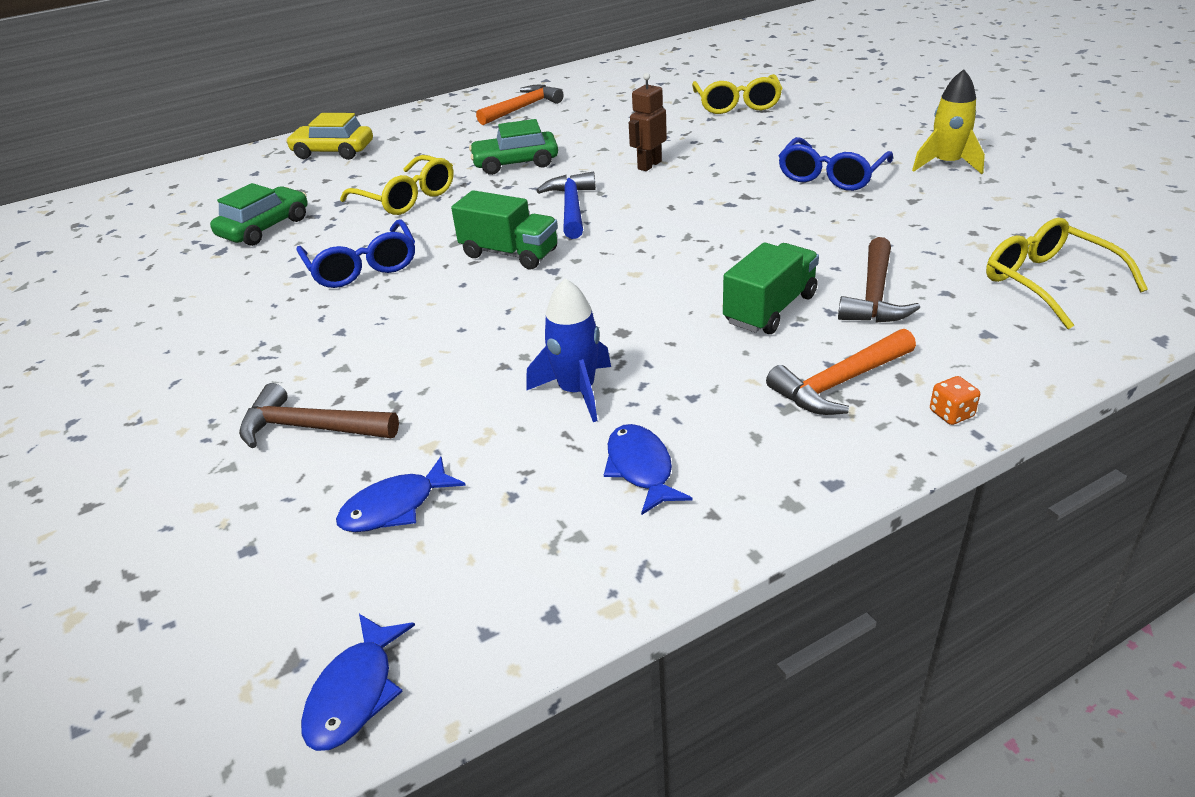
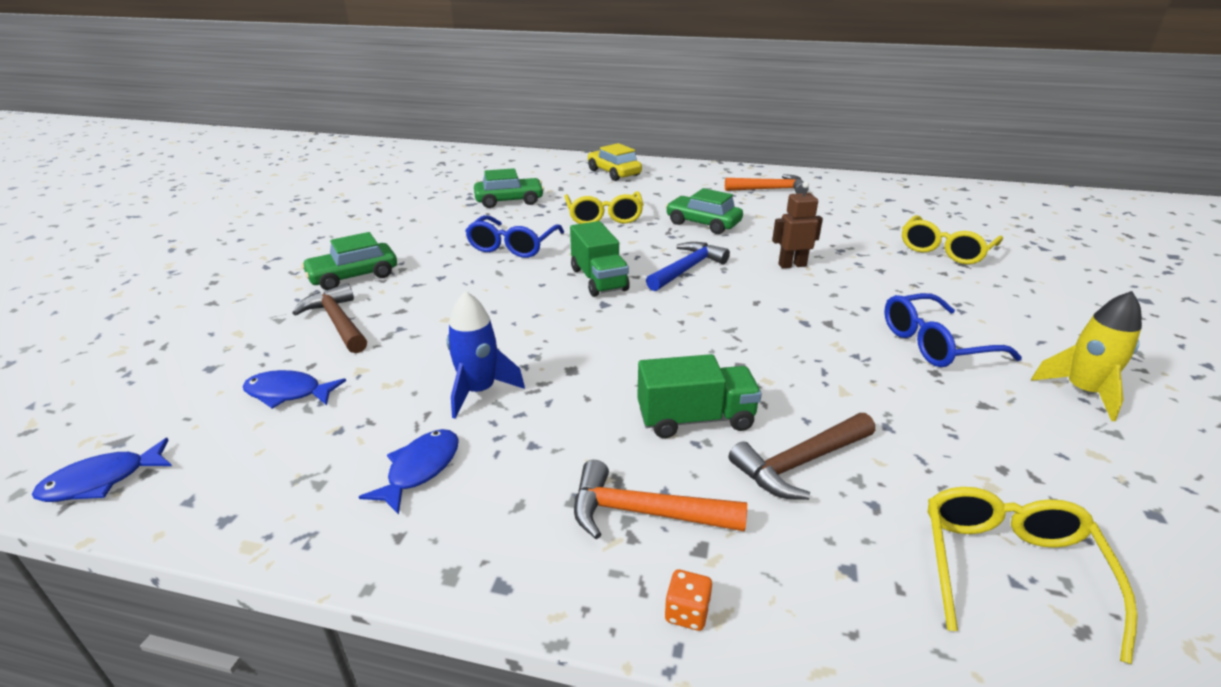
camera: 40 degrees right, 5 degrees down
none -> green car [301,232,397,290]

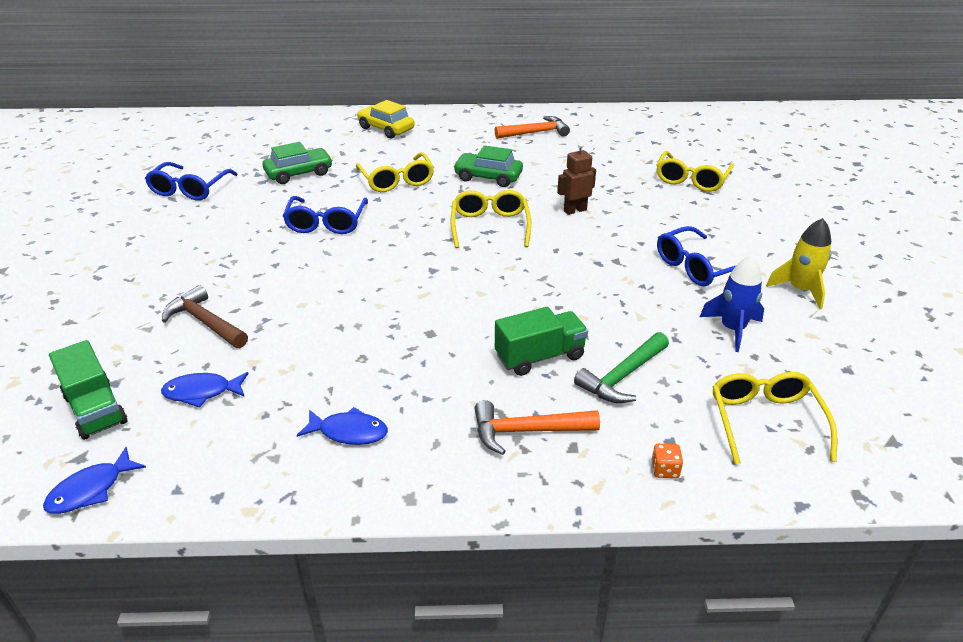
camera: 15 degrees left, 5 degrees up
green car [301,232,397,290] -> none
blue fish [359,429,459,515] -> blue fish turned 90 degrees clockwise [297,407,388,445]
blue rocket [447,291,525,419] -> blue rocket moved to [700,255,764,352]
green truck [570,221,630,297] -> green truck moved to [49,340,127,440]
blue hammer [646,242,730,291] -> yellow glasses [451,190,531,248]
orange dice [665,569,712,631] -> orange dice moved to [651,444,683,478]
brown hammer [729,413,875,500] -> green hammer [574,332,669,403]
none -> blue glasses [145,162,238,201]

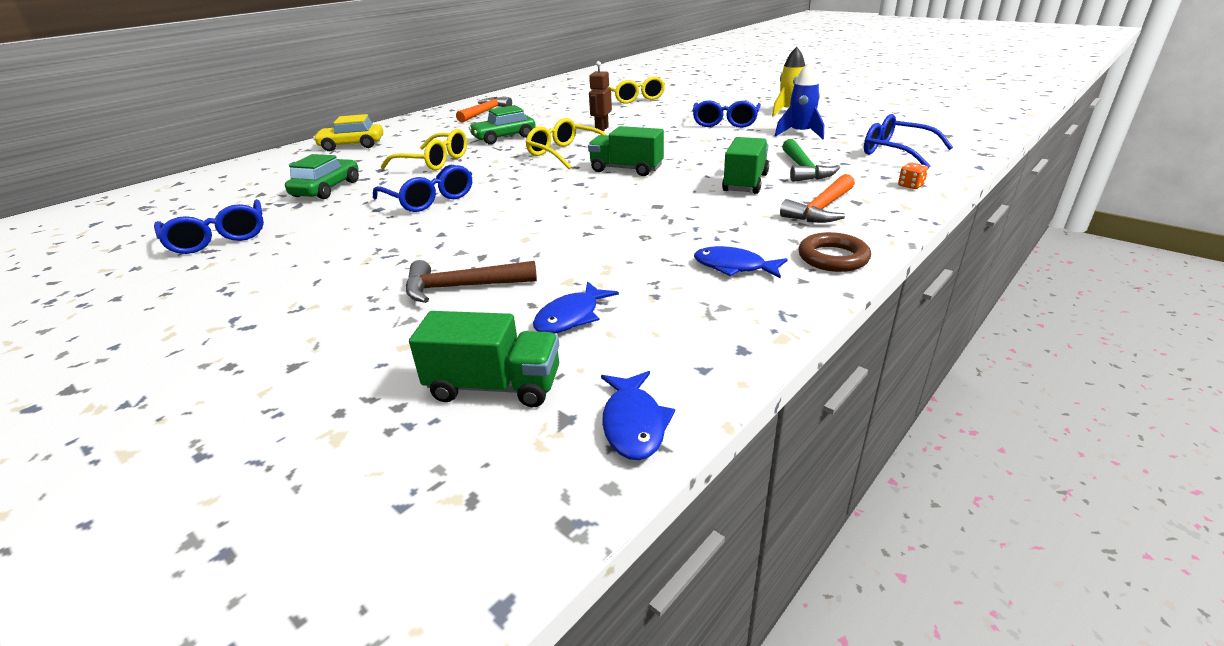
camera: 45 degrees left, 5 degrees down
blue fish [297,407,388,445] -> blue fish turned 120 degrees counterclockwise [694,246,788,279]
yellow glasses [712,372,837,465] -> blue glasses [864,114,953,168]
none -> green truck [588,126,664,176]
none -> brown ring [798,232,871,272]

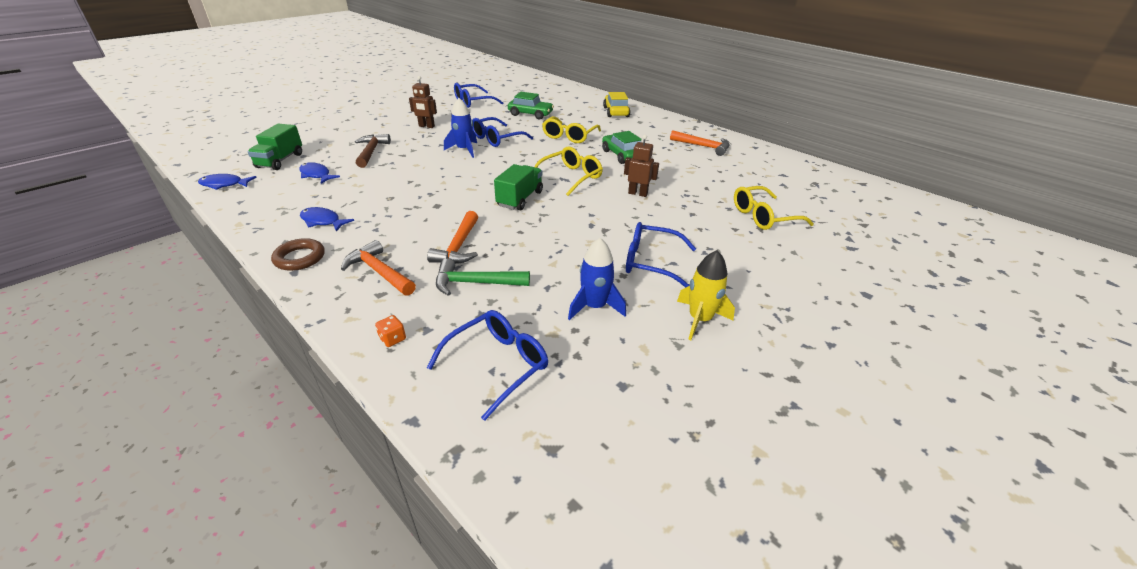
camera: 90 degrees right, 5 degrees up
blue fish [694,246,788,279] -> blue fish turned 90 degrees counterclockwise [300,207,354,232]
green truck [722,137,769,194] -> orange hammer [427,211,478,264]
none -> brown robot [409,76,437,128]
none -> blue rocket [444,98,477,158]

